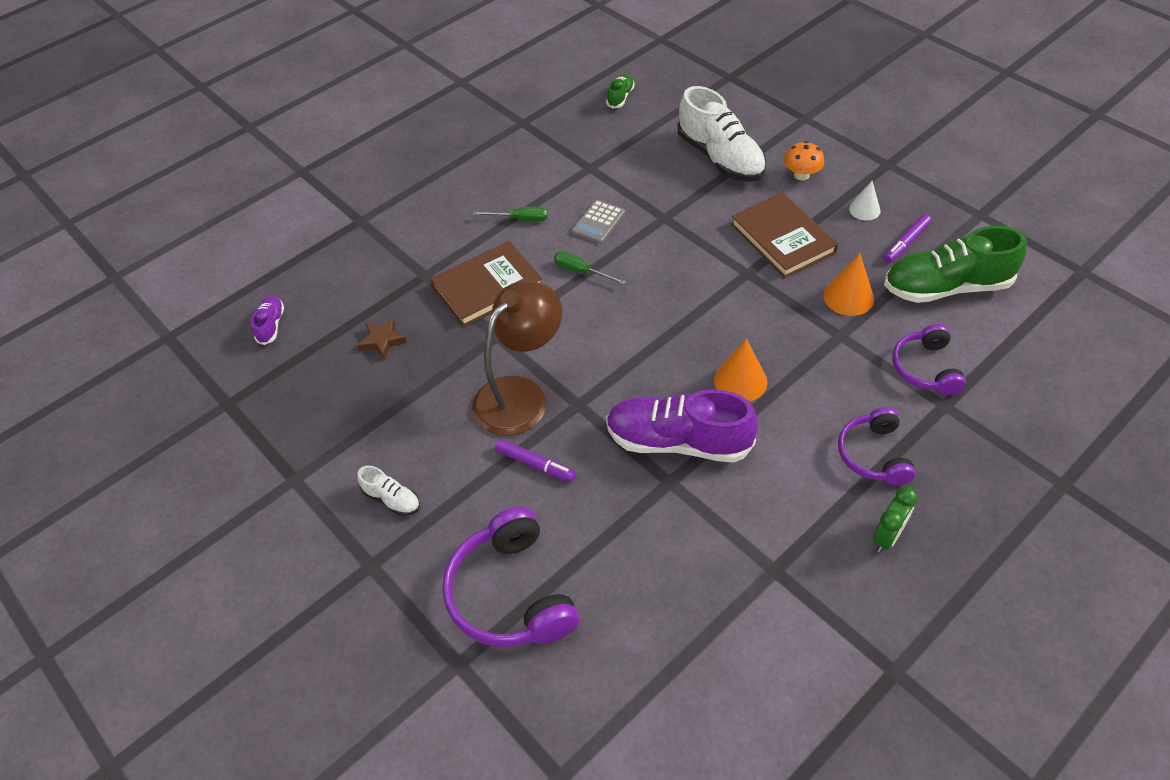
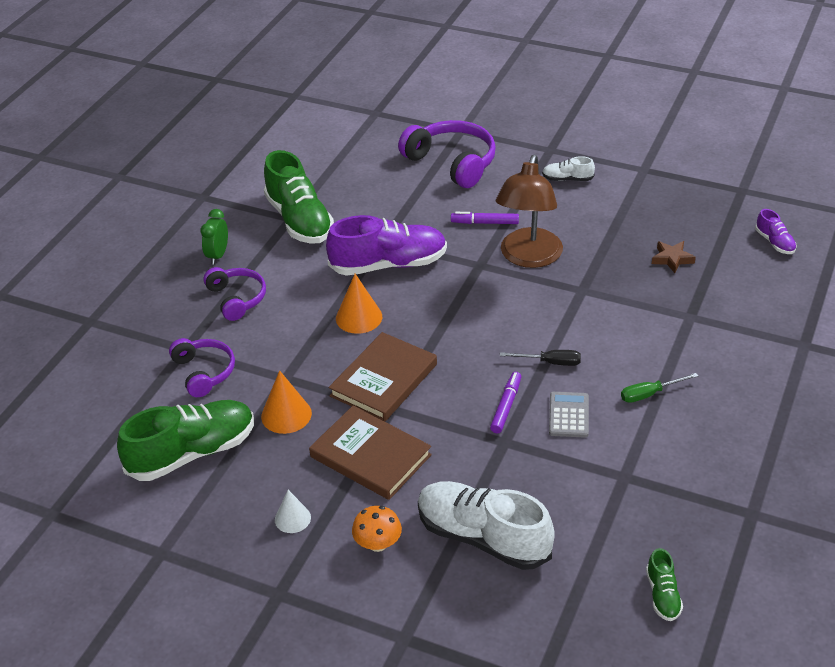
camera: 155 degrees right, 10 degrees down
brown book [430,241,542,327] -> brown book moved to [329,332,437,422]
green screwdriver [554,251,626,285] -> black screwdriver [500,350,581,366]
purple marker [883,214,931,263] -> purple marker moved to [490,372,521,433]
none -> green shoe [264,150,334,244]

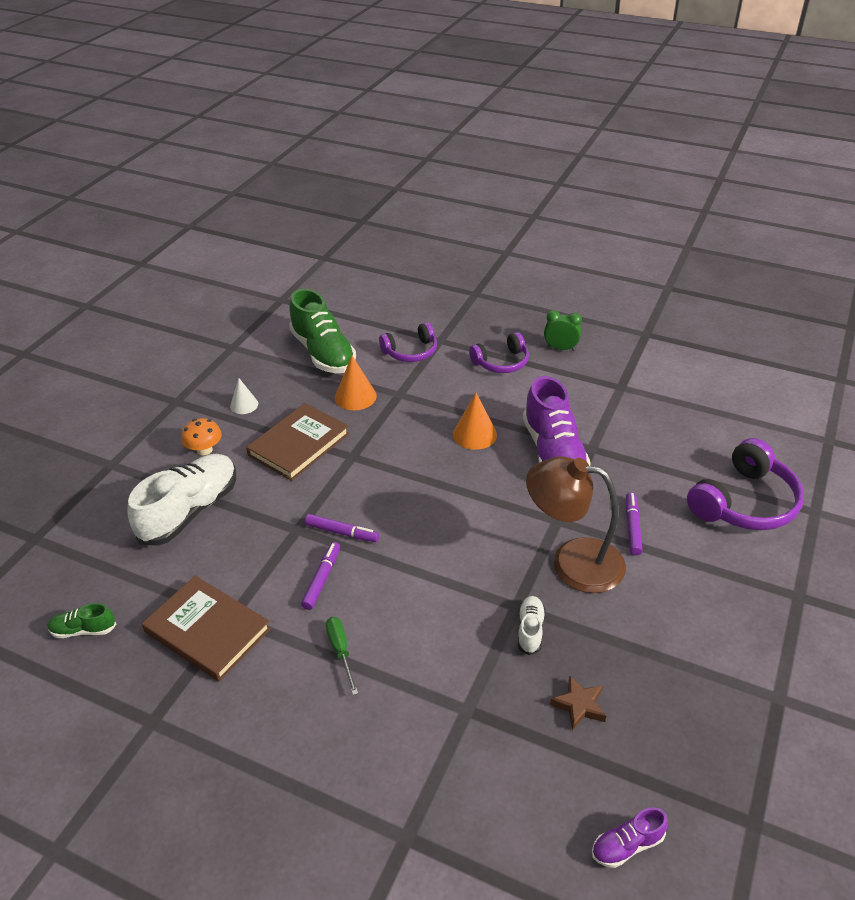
camera: 90 degrees right, 0 degrees up
green shoe [264,150,334,244] -> none
brown book [329,332,437,422] -> brown book moved to [142,576,271,682]
black screwdriver [500,350,581,366] -> none
white shoe [542,156,595,181] -> white shoe moved to [518,596,545,655]
grey calculator [549,392,589,438] -> purple marker [301,542,340,610]

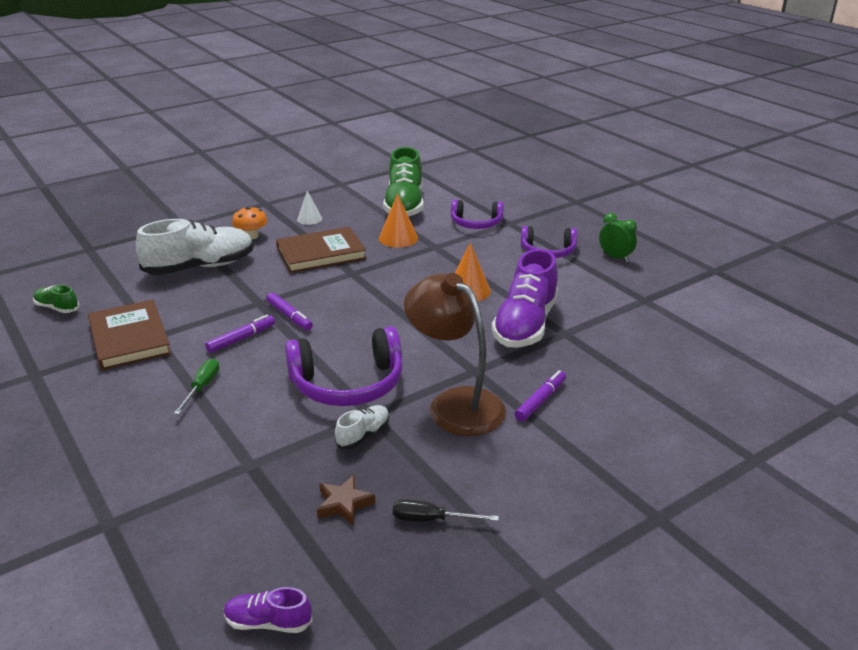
camera: 30 degrees right, 10 degrees down
purple headphones [687,438,804,530] -> purple headphones moved to [285,326,403,406]
none -> black screwdriver [393,499,499,522]

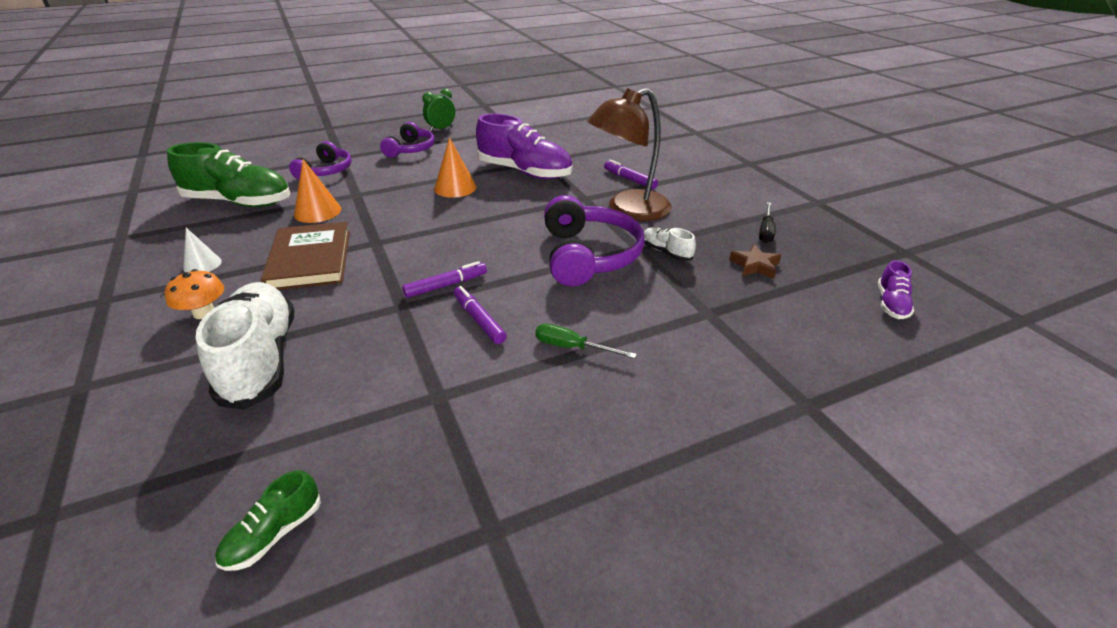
camera: 80 degrees left, 5 degrees up
brown book [88,300,171,370] -> none

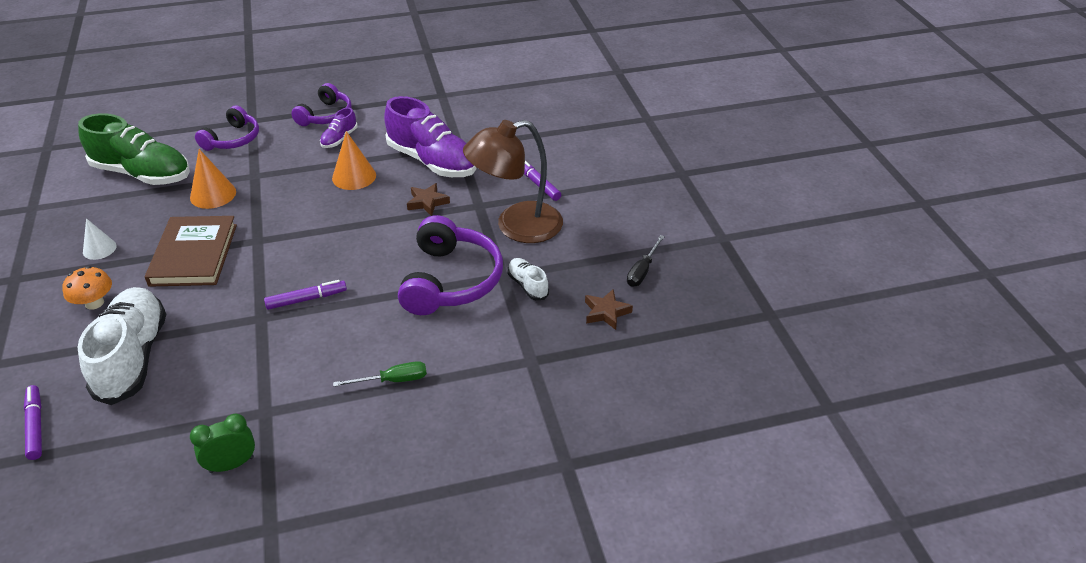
camera: 10 degrees right, 5 degrees up
green shoe [215,470,321,571] -> none
green clock [423,89,455,132] -> green clock moved to [190,414,255,473]
purple marker [454,286,507,344] -> purple marker moved to [24,385,42,460]
green screwdriver [535,324,637,358] -> green screwdriver turned 135 degrees clockwise [333,361,427,387]
purple shoe [878,260,914,319] -> purple shoe moved to [320,108,358,148]
none -> brown star [407,183,450,216]

